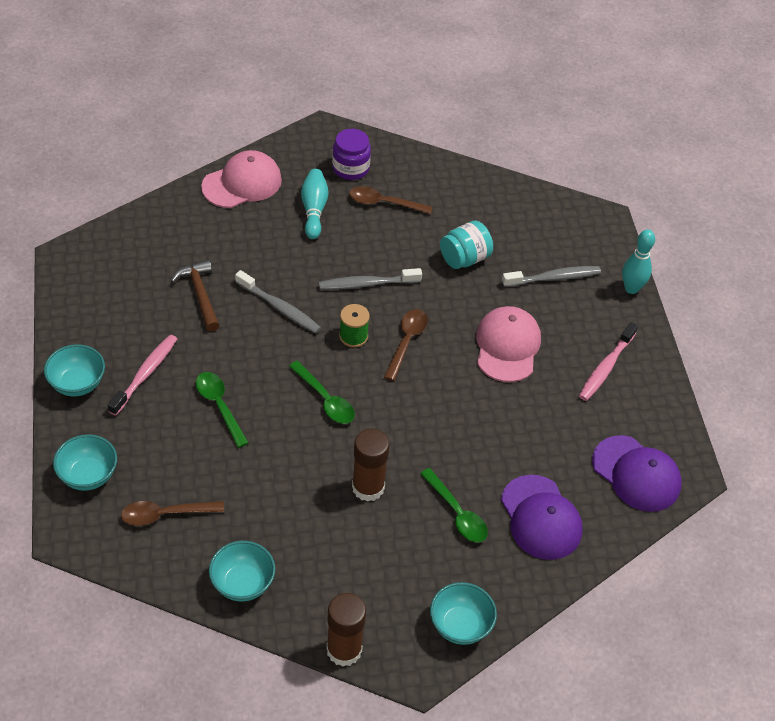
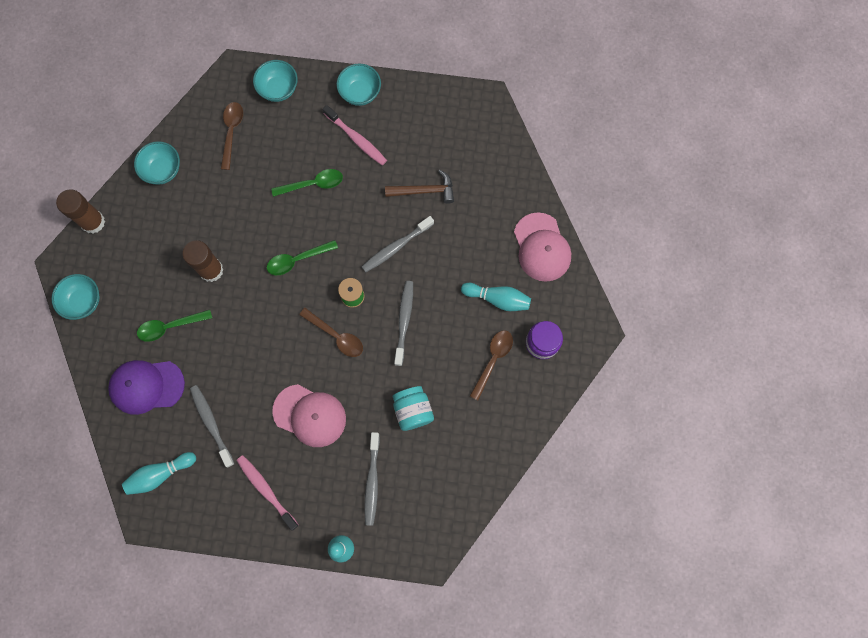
camera: 110 degrees right, 25 degrees up
purple cap [592,435,682,512] -> turquoise bowling pin [122,452,196,495]
none -> grey toothbrush [190,385,235,468]

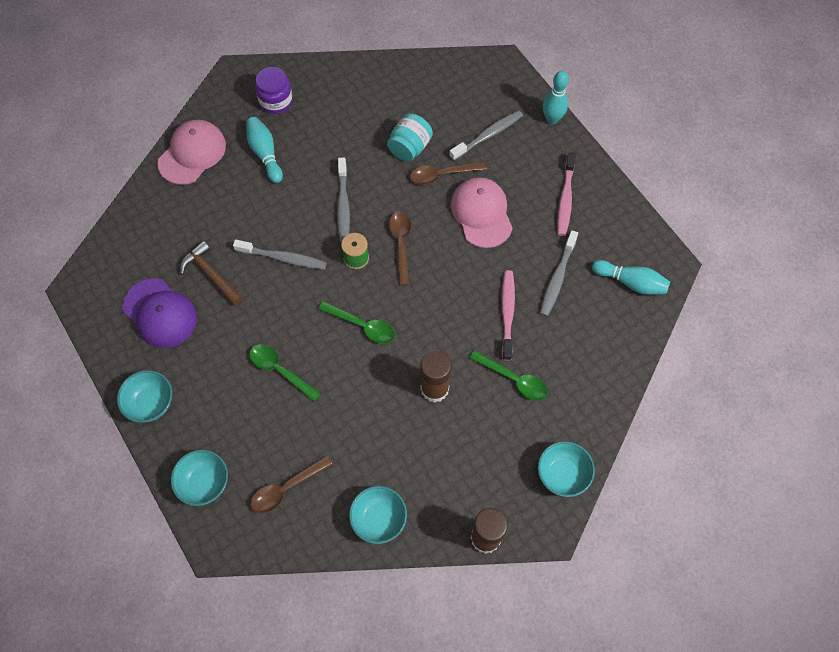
camera: 130 degrees left, 10 degrees down
purple cap [108,360,185,415] -> purple cap moved to [123,278,197,348]
pink toothbrush [323,105,387,166] -> pink toothbrush moved to [501,270,515,361]
grey toothbrush [394,281,413,366] -> grey toothbrush turned 60 degrees counterclockwise [337,157,350,243]
brown spoon [470,330,513,400] -> brown spoon moved to [410,162,487,185]

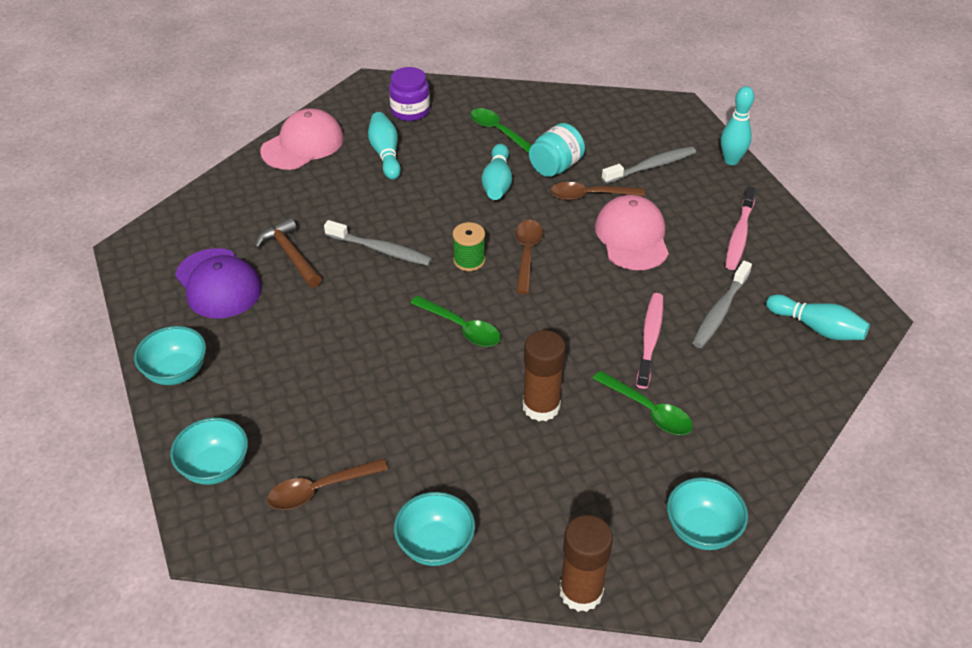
camera: 10 degrees right, 20 degrees down
green spoon [249,344,321,402] -> green spoon moved to [470,108,532,153]
grey toothbrush [337,157,350,243] -> none
none -> turquoise bowling pin [482,144,512,200]

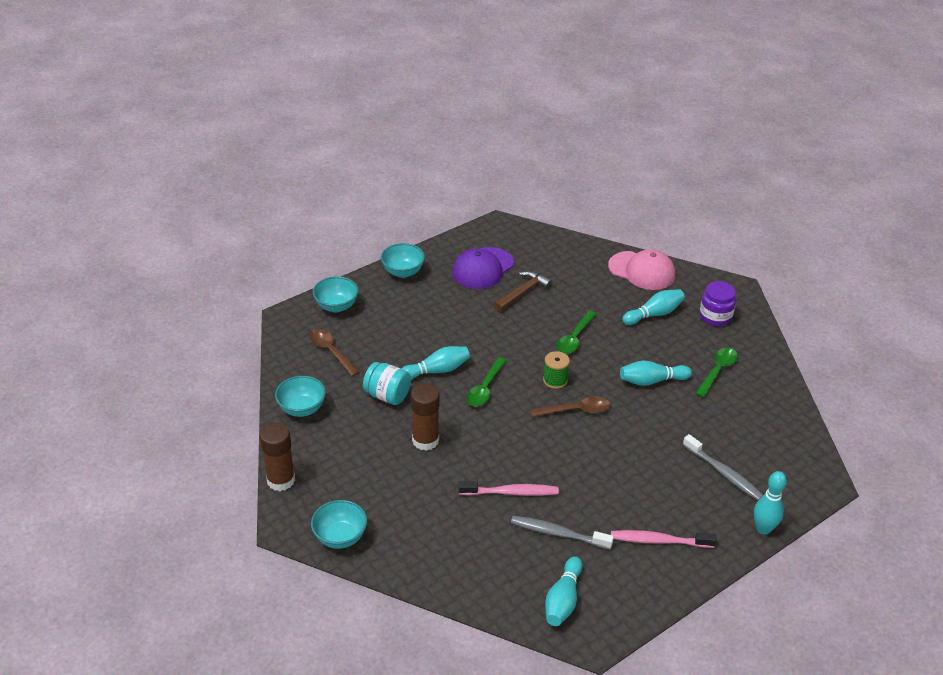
camera: 75 degrees right, 5 degrees down
grey toothbrush [324,220,432,266] -> none
turquoise jar [529,123,585,177] -> turquoise jar moved to [363,362,411,405]
brown spoon [550,182,645,200] -> none
green spoon [593,370,693,435] -> green spoon moved to [556,311,596,354]
pink cap [595,195,669,270] -> none
none -> turquoise bowling pin [402,346,470,380]

